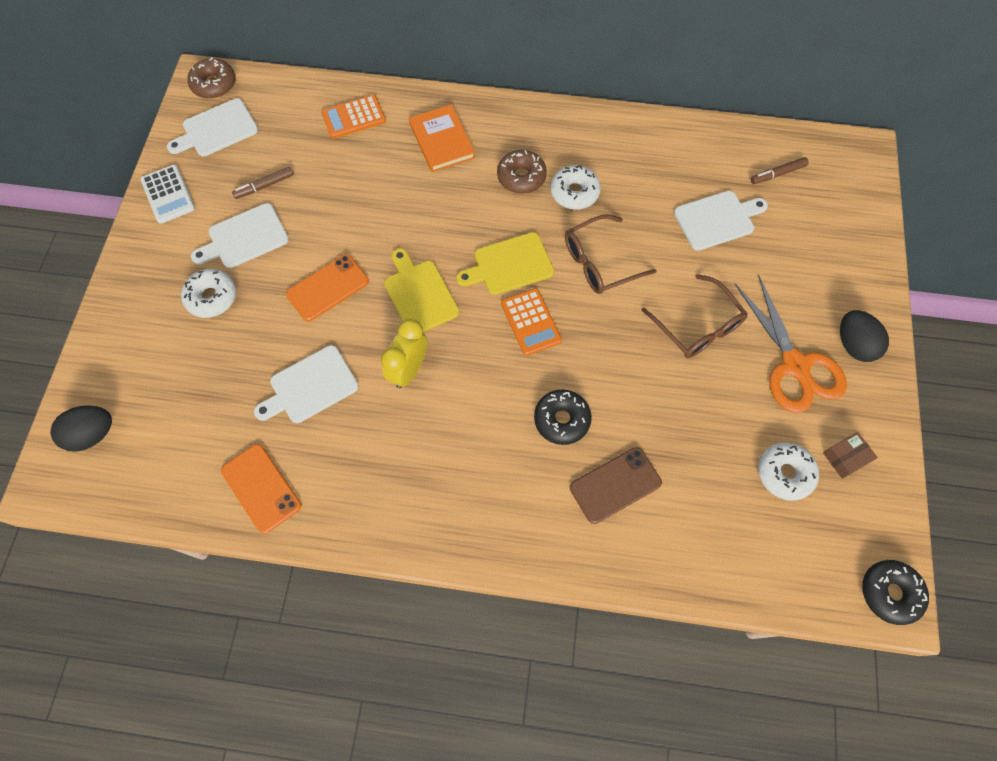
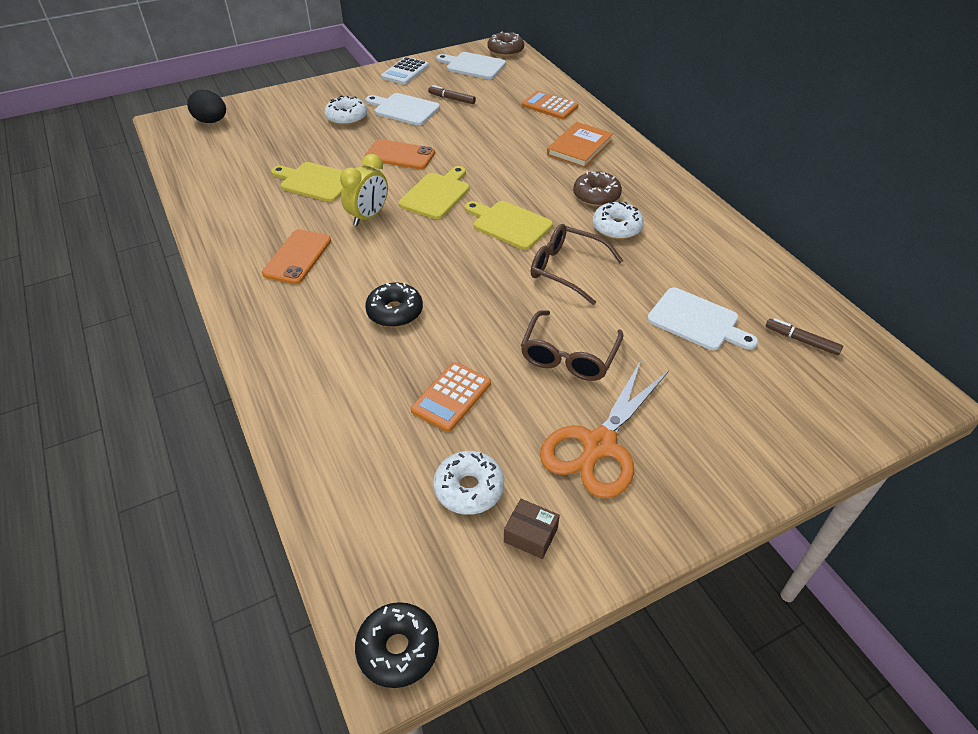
camera: 55 degrees right, 20 degrees down
orange phone [221,444,301,534] -> orange phone moved to [262,229,331,284]
white cutting board [254,345,359,423] -> yellow cutting board [271,162,343,202]
yellow clock [381,319,428,389] -> yellow clock turned 135 degrees clockwise [340,154,388,226]
orange calculator [501,288,562,356] -> orange calculator moved to [411,362,491,432]
brown phone [570,447,662,524] -> none
black egg [840,310,889,362] -> none

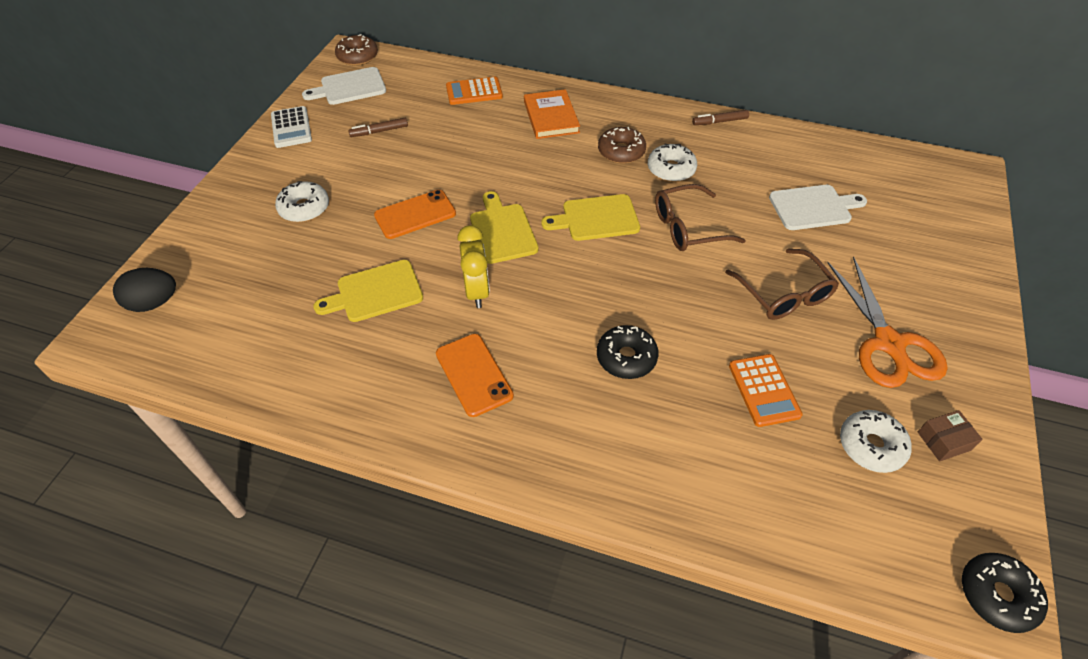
camera: 45 degrees left, 5 degrees up
white cutting board [366,93,440,125] -> none
brown marker [766,318,843,355] -> brown marker moved to [692,110,749,125]

